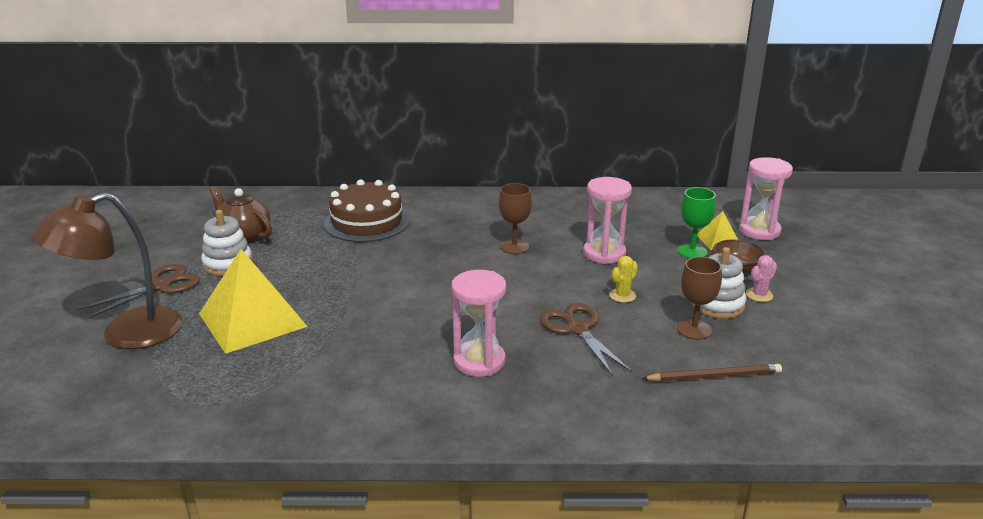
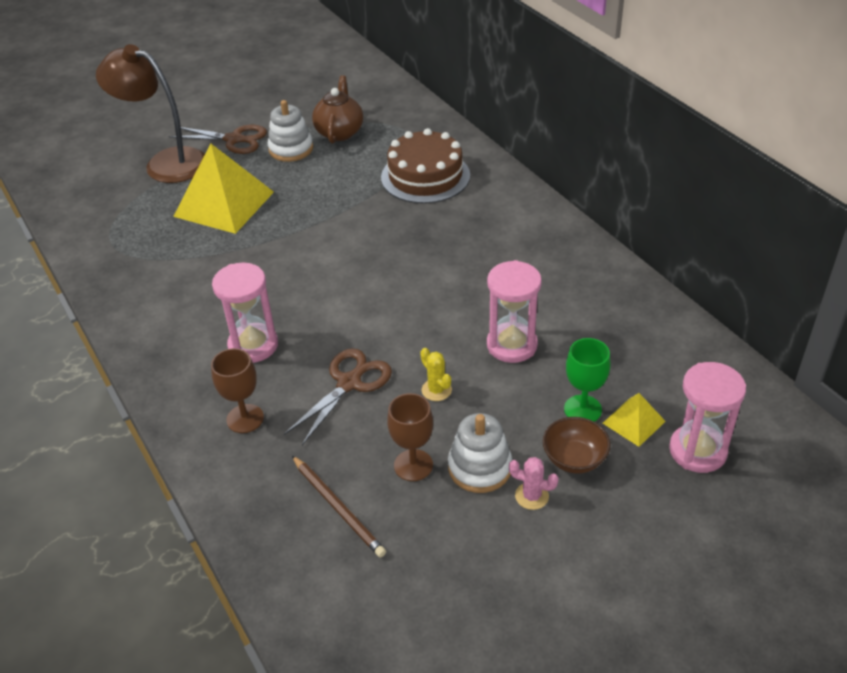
camera: 60 degrees right, 15 degrees up
brown goblet [499,183,532,254] -> brown goblet moved to [211,348,264,433]
yellow cactus [609,256,638,303] -> yellow cactus turned 45 degrees clockwise [420,348,452,401]

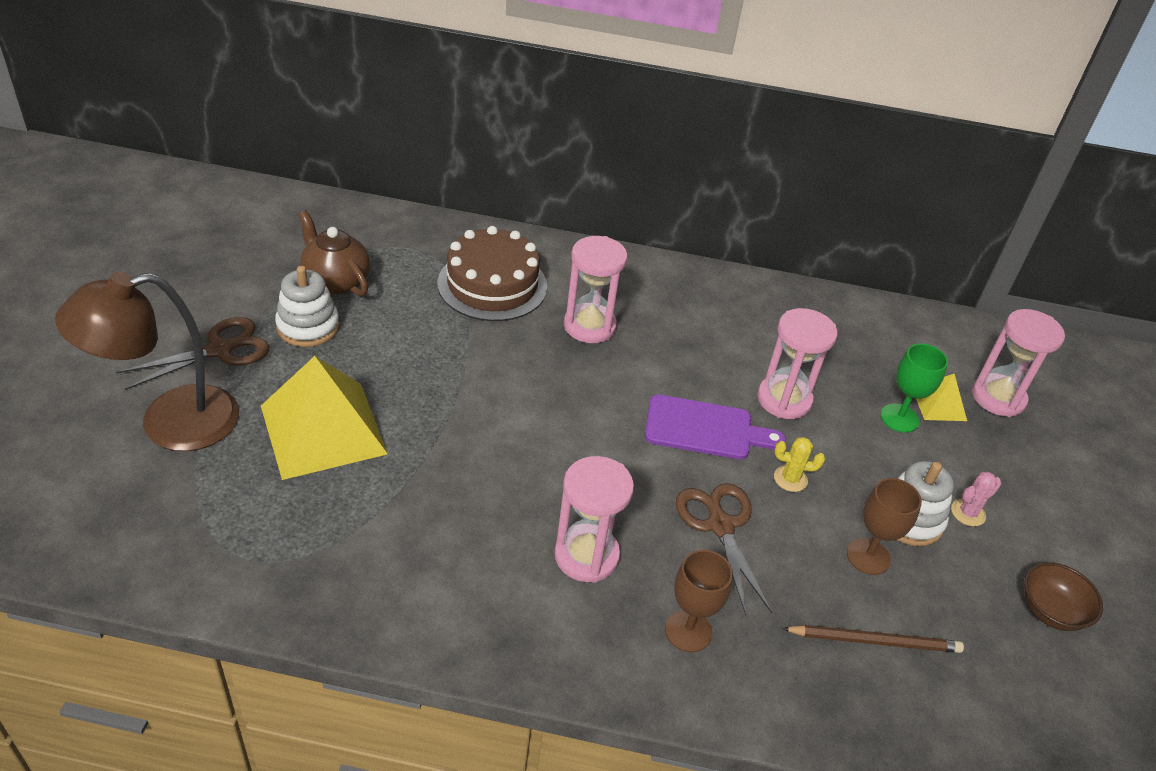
camera: 55 degrees left, 0 degrees up
brown bowl [543,417,611,474] -> brown bowl moved to [1024,562,1103,631]
none -> pink hourglass [564,236,628,343]
none -> purple cutting board [645,394,786,459]

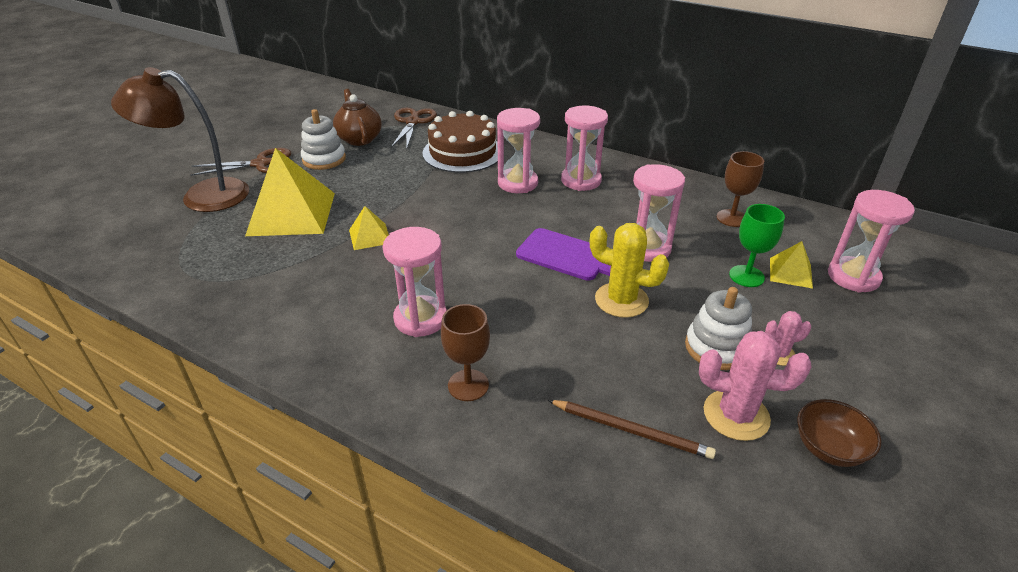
camera: 25 degrees right, 5 degrees down
brown scissors [676,483,772,615] -> brown scissors moved to [391,108,437,148]
yellow cactus [774,437,825,492] -> yellow cactus [590,223,669,318], size x1.81
brown goblet [847,478,922,575] -> brown goblet moved to [717,151,764,227]
none -> yellow pyramid [349,206,389,250]
none -> pink hourglass [561,105,608,191]
none -> pink cactus [699,331,812,441]

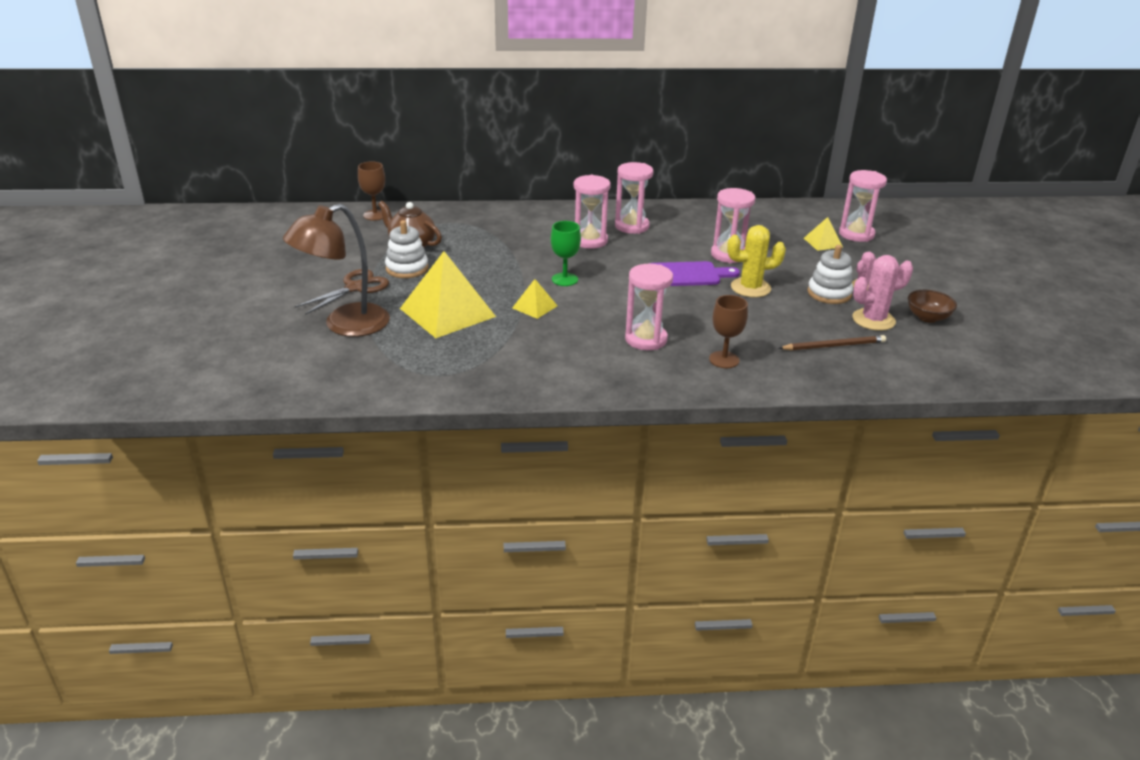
camera: 35 degrees left, 5 degrees down
brown scissors [391,108,437,148] -> none
brown cake [422,111,498,173] -> none
brown goblet [717,151,764,227] -> brown goblet moved to [358,161,385,221]
green goblet [729,204,785,287] -> green goblet moved to [551,221,581,286]

